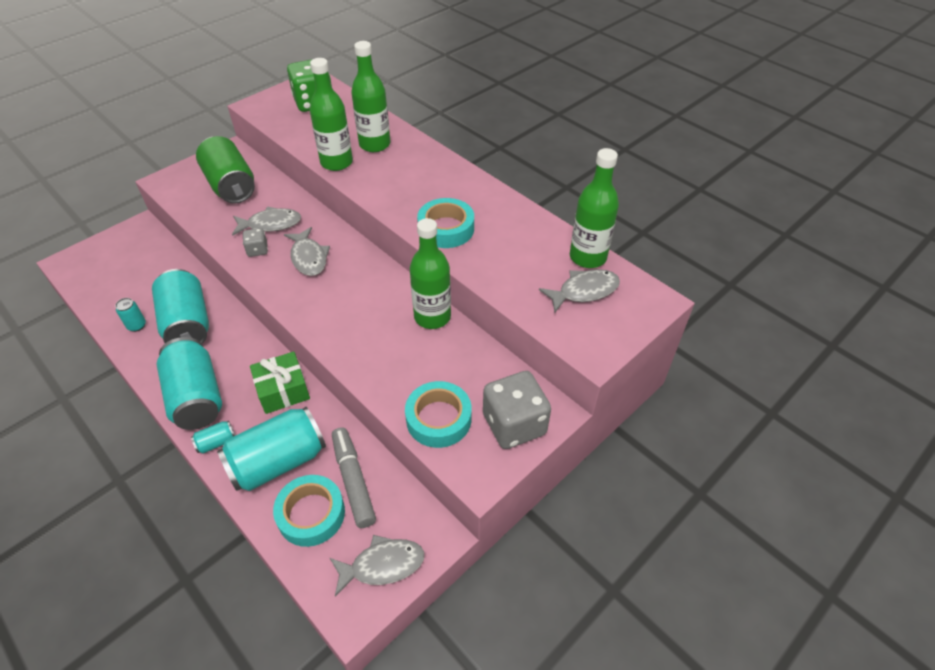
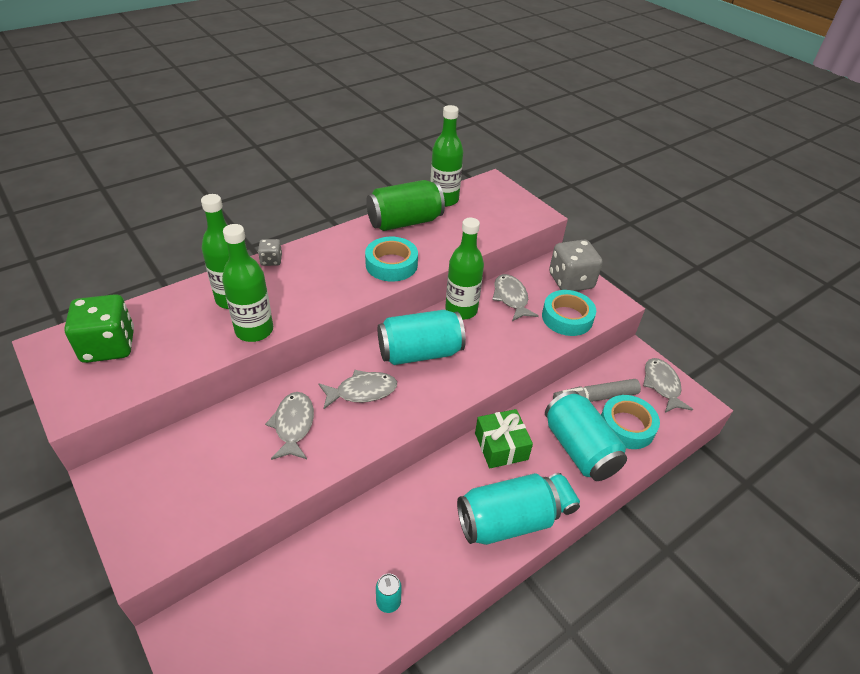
camera: 85 degrees left, 5 degrees down
turquoise can [152,269,209,344] -> turquoise can moved to [378,310,466,365]
green can [196,136,255,203] -> green can moved to [366,180,445,231]
grey dice [243,228,268,257] -> grey dice moved to [258,239,282,266]
grey fish [539,269,620,312] -> grey fish moved to [492,274,539,321]

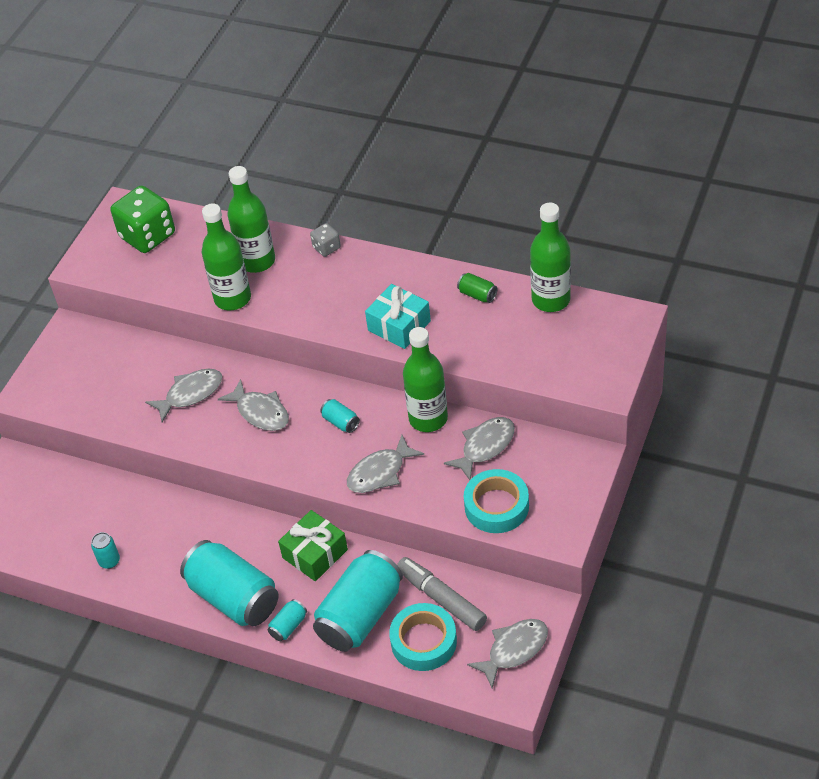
camera: 65 degrees right, 5 degrees up
turquoise tape [365,237,418,282] -> turquoise gift [365,284,431,349]
green can [366,180,445,231] -> green can [457,273,498,303], size x0.42
turquoise can [378,310,466,365] -> turquoise can [320,399,360,433], size x0.42
grey dice [549,240,603,291] -> none
none -> grey fish [347,435,424,493]

